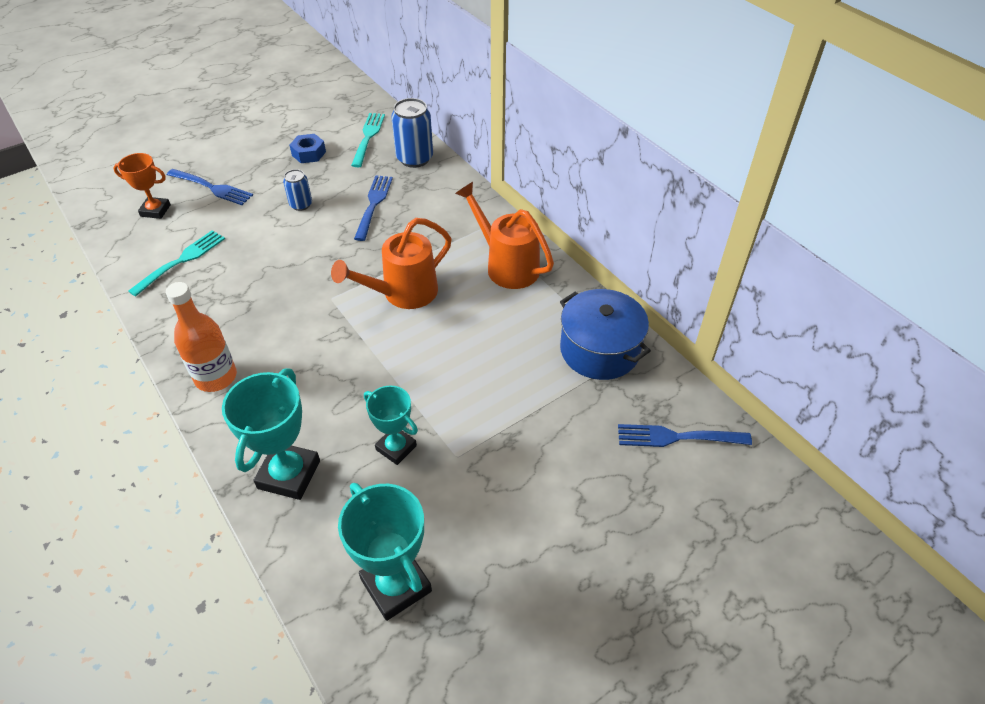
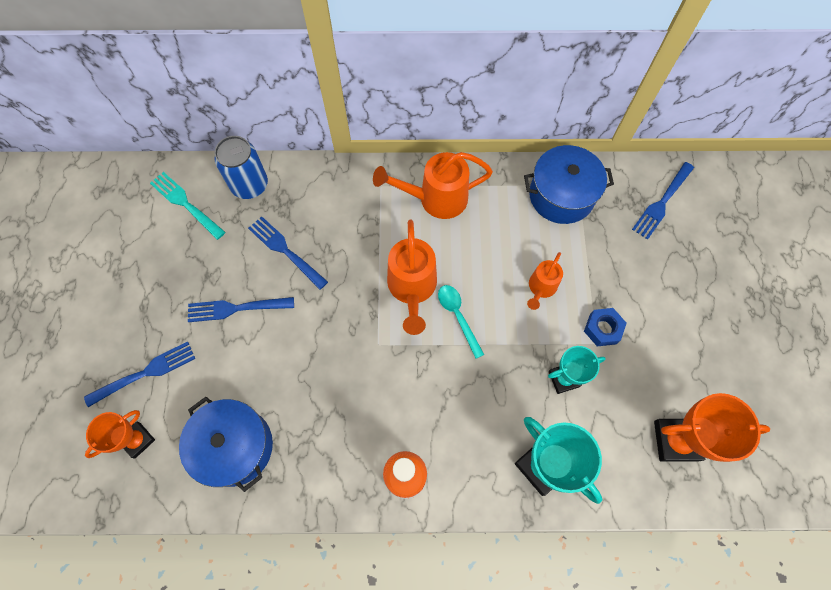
camera: 55 degrees left, 20 degrees up
turquoise fork [128,230,225,297] -> blue pot [179,397,273,492]
blue can [283,169,312,211] -> blue fork [188,297,294,322]
blue nut [289,134,326,163] -> blue nut moved to [584,308,627,346]
turquoise trophy [338,483,432,621] -> orange trophy [654,393,770,462]
none -> turquoise spoon [438,285,484,359]
none -> orange watering can [527,252,563,310]

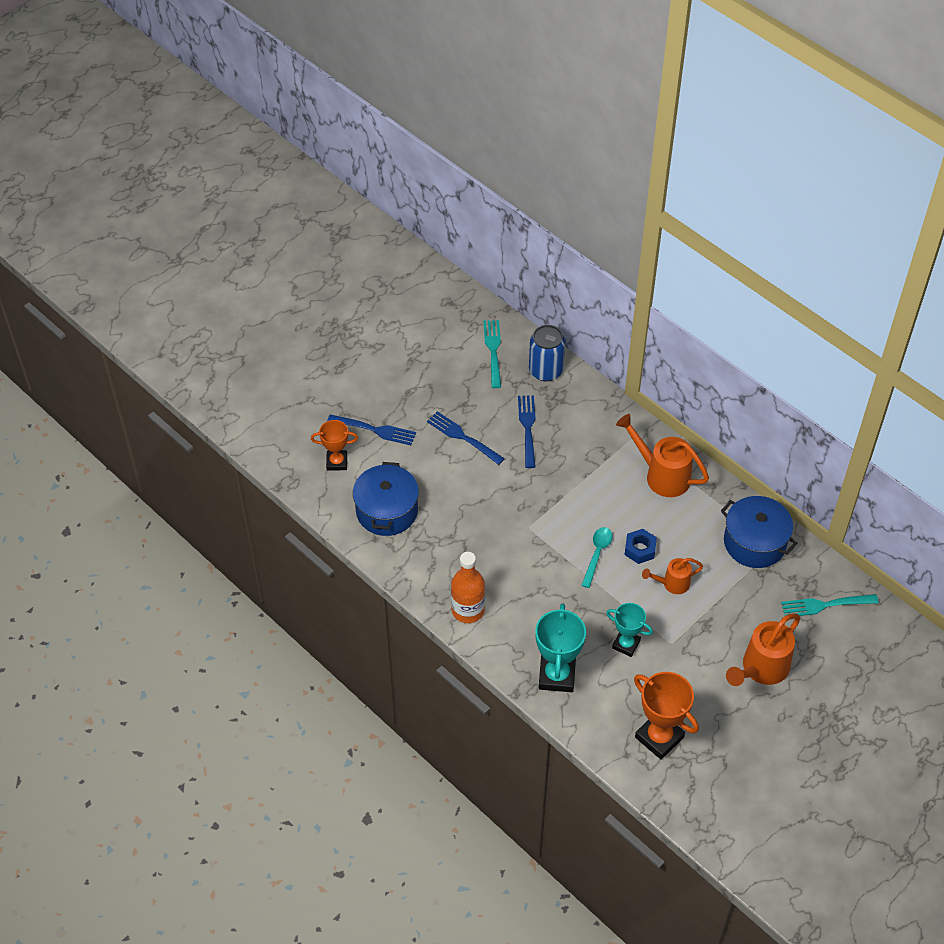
camera: 45 degrees right, 15 degrees down
orange watering can [387,220,437,335] -> orange watering can moved to [726,613,800,686]
blue nut [584,308,627,346] -> blue nut moved to [625,529,657,564]
blue fork [632,162,694,239] -> turquoise fork [781,594,879,616]

